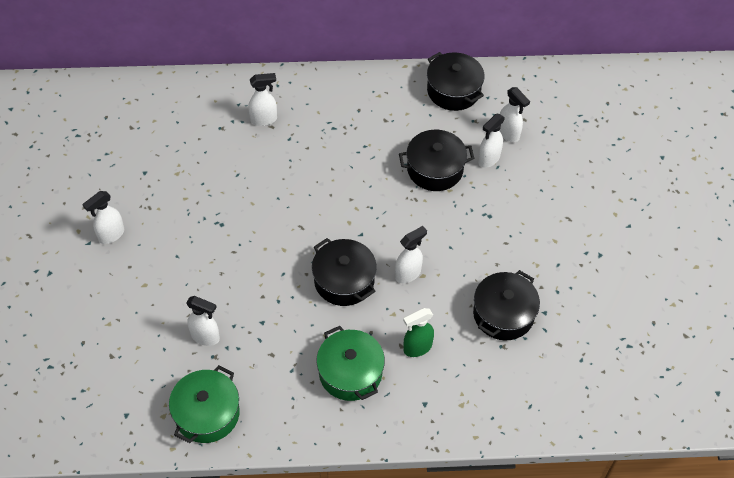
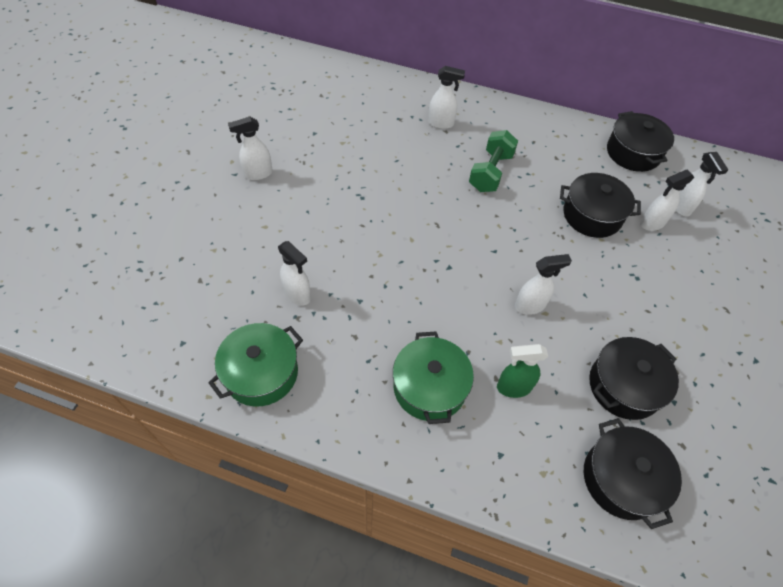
camera: 20 degrees right, 0 degrees up
black pot [312,238,377,306] -> black pot moved to [584,418,682,529]
none -> green dumbbell [469,130,518,192]

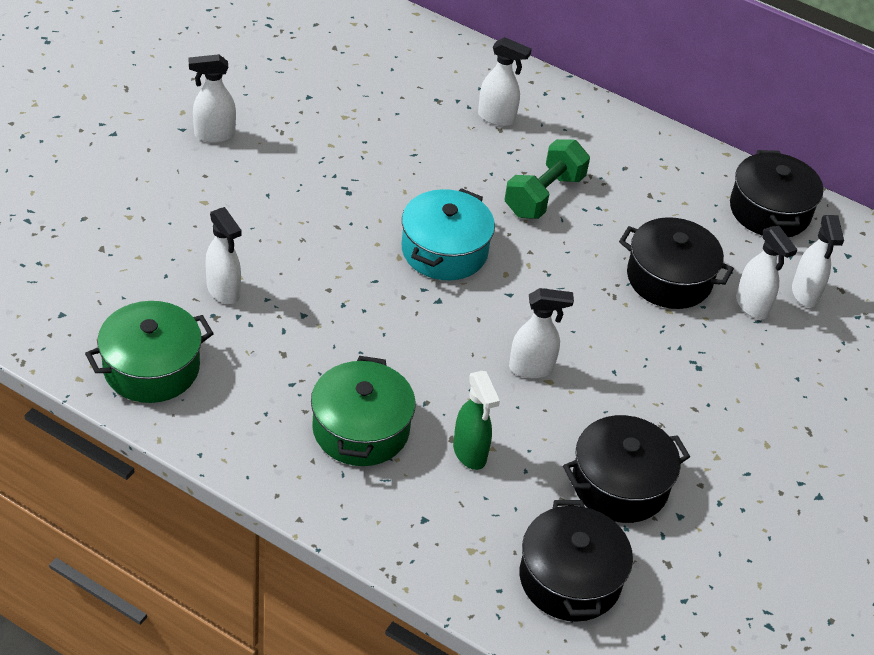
camera: 10 degrees right, 10 degrees down
green spray bottle [497,344,548,398] -> green spray bottle turned 120 degrees counterclockwise [453,371,500,470]
white spray bottle [640,170,694,231] -> white spray bottle turned 105 degrees counterclockwise [736,226,797,319]
none -> turquoise pot [402,188,495,280]

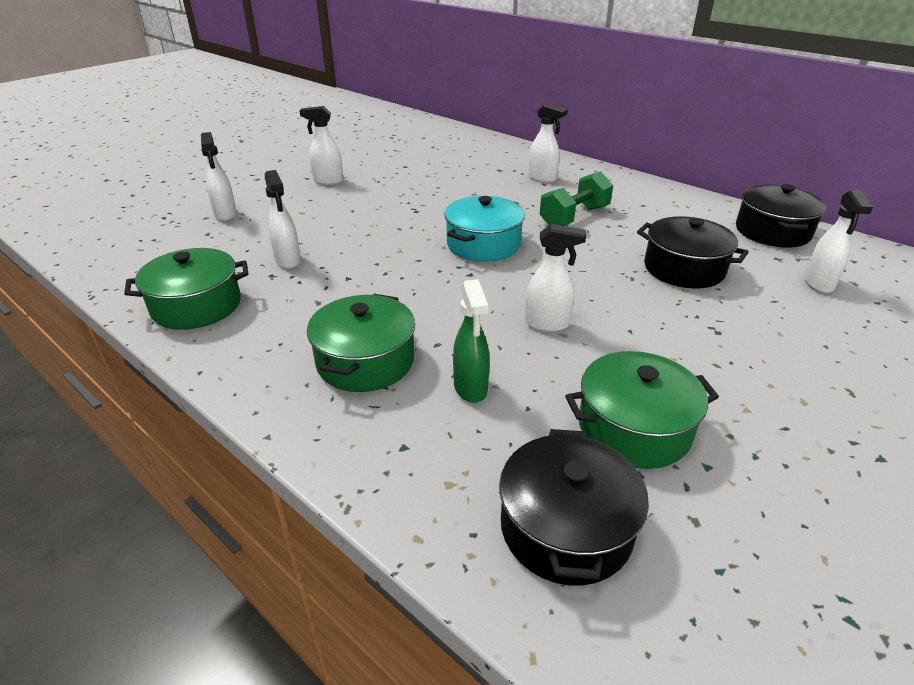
camera: 15 degrees right, 10 degrees down
black pot [563,415,690,523] -> green pot [565,351,719,469]
white spray bottle [736,226,797,319] -> white spray bottle moved to [201,132,237,221]

